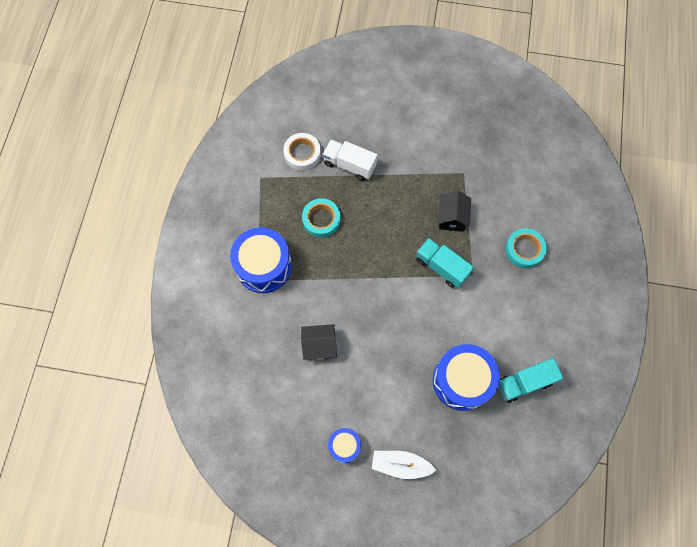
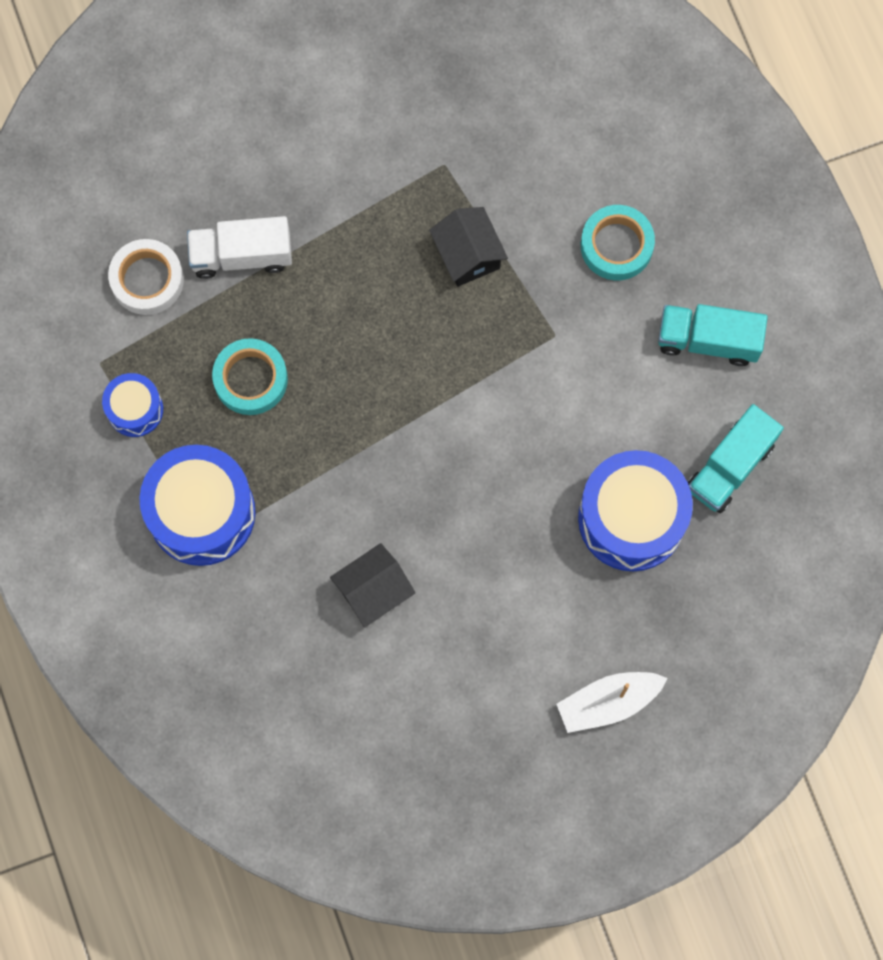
camera: 30 degrees left, 5 degrees up
blue drum [328,428,361,463] -> blue drum moved to [102,373,163,437]
turquoise truck [416,238,474,288] -> turquoise truck moved to [658,304,768,366]

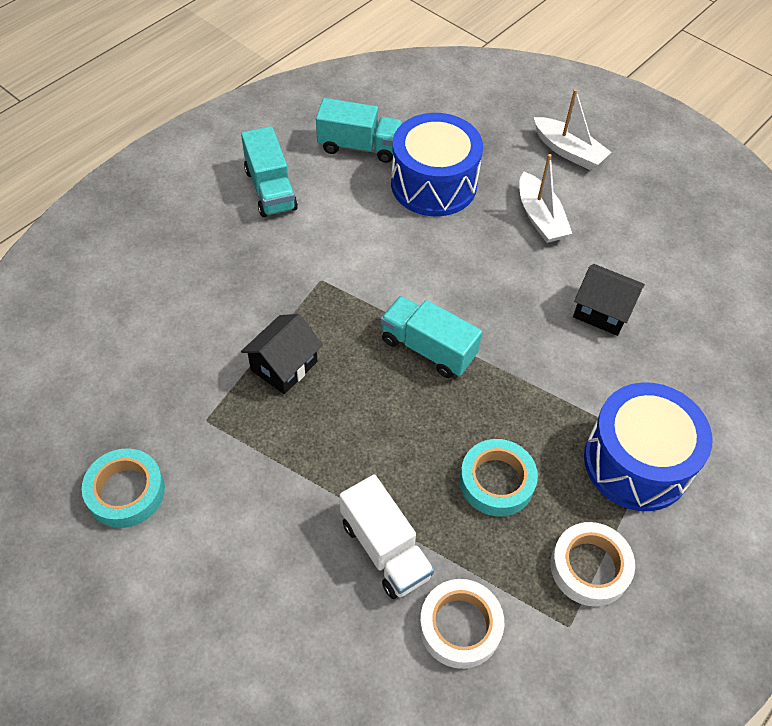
camera: 120 degrees left, 20 degrees down
blue drum [102,373,163,437] -> white tape [551,522,635,607]
turquoise tape [581,205,655,280] -> turquoise tape moved to [82,448,165,528]
none -> turquoise truck [381,296,482,378]
none -> white boat [519,154,572,243]

